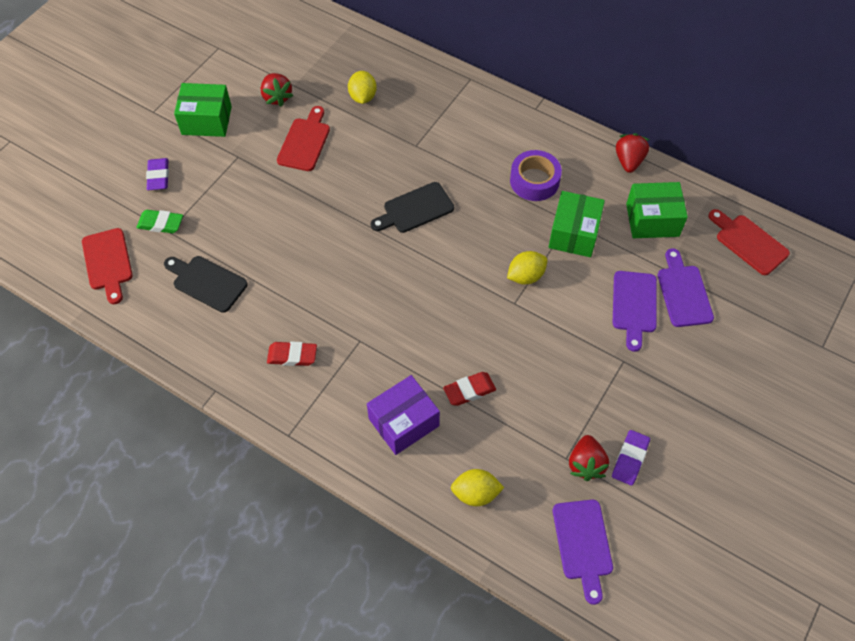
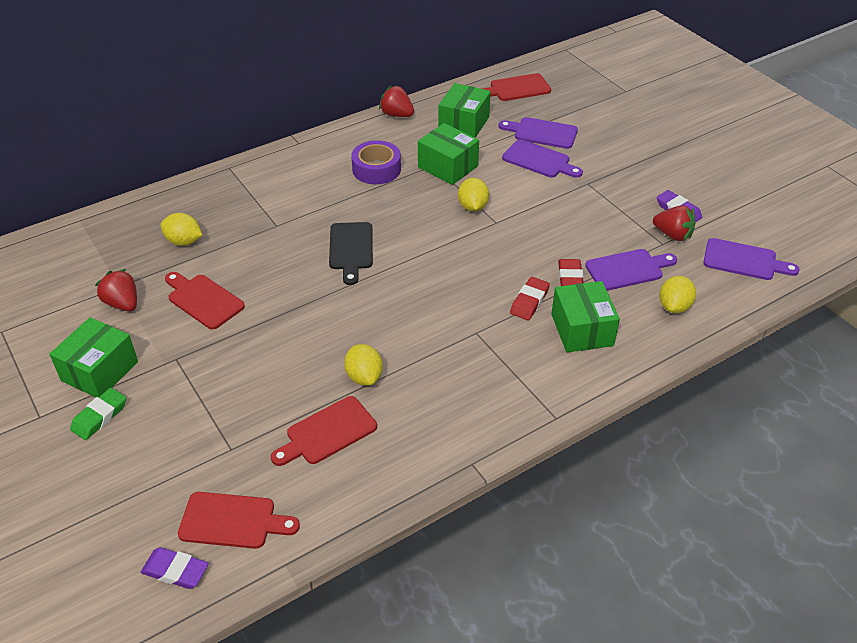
camera: 65 degrees left, 15 degrees down
green eraser [136,210,183,233] -> green eraser moved to [70,388,126,440]
purple eraser [146,158,169,190] -> purple eraser moved to [141,547,209,589]
black cutting board [164,256,248,313] -> red cutting board [271,396,377,466]
red strawberry [261,73,294,107] -> red strawberry turned 135 degrees counterclockwise [95,269,137,311]
red eraser [267,342,317,366] -> red eraser moved to [510,277,550,320]
purple box [367,375,440,455] -> green box [551,281,620,353]
none -> yellow lemon [344,344,383,386]
none -> purple cutting board [585,249,677,291]

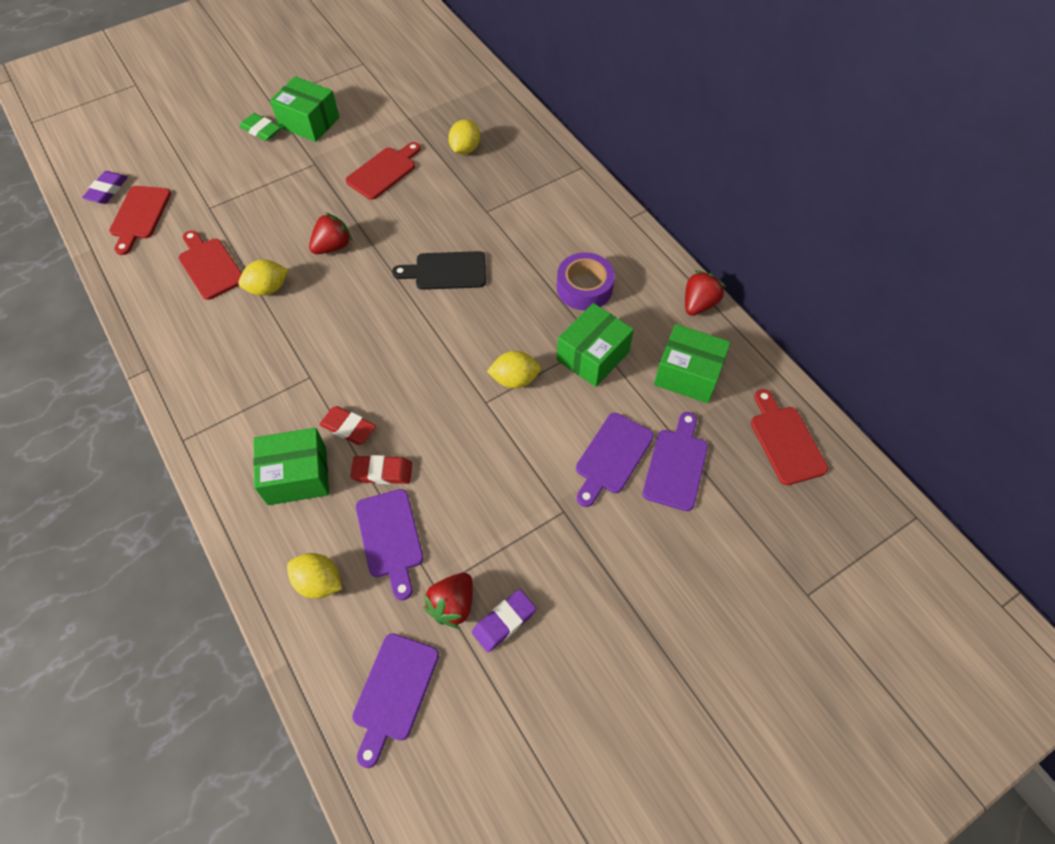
camera: 90 degrees right, 15 degrees up
red strawberry [95,269,137,311] -> red strawberry moved to [309,212,352,254]

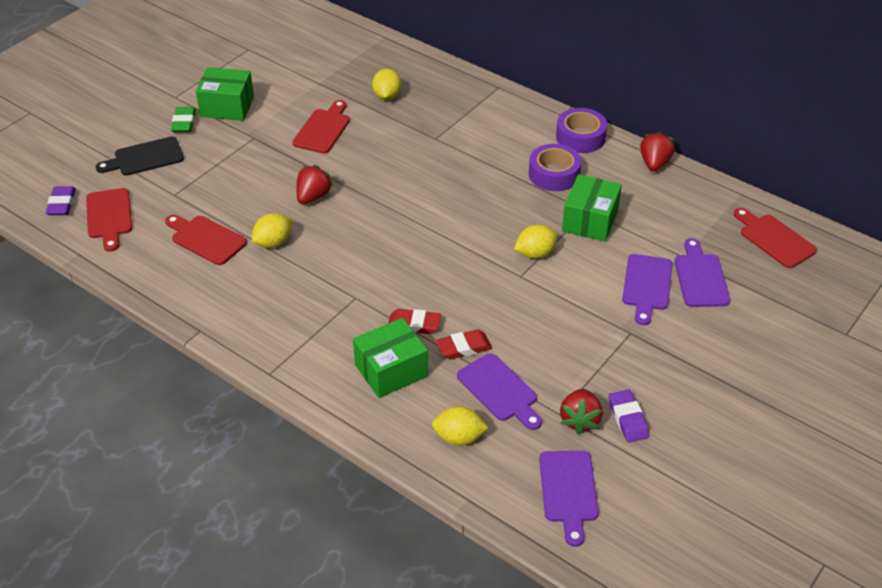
camera: 20 degrees left, 15 degrees down
green eraser [239,113,281,141] -> green eraser turned 75 degrees clockwise [171,107,196,132]
black cutting board [392,251,486,290] -> black cutting board moved to [96,137,184,176]
purple eraser [472,589,536,652] -> purple eraser turned 45 degrees counterclockwise [608,390,649,442]
green box [654,324,731,403] -> none
none -> purple tape [556,108,607,153]

